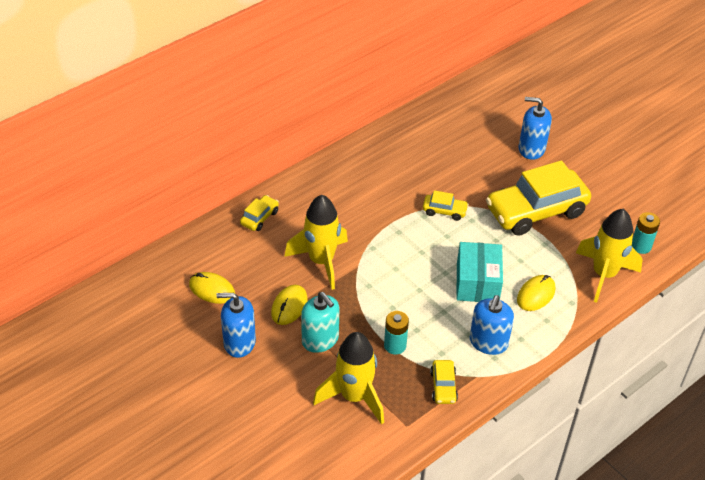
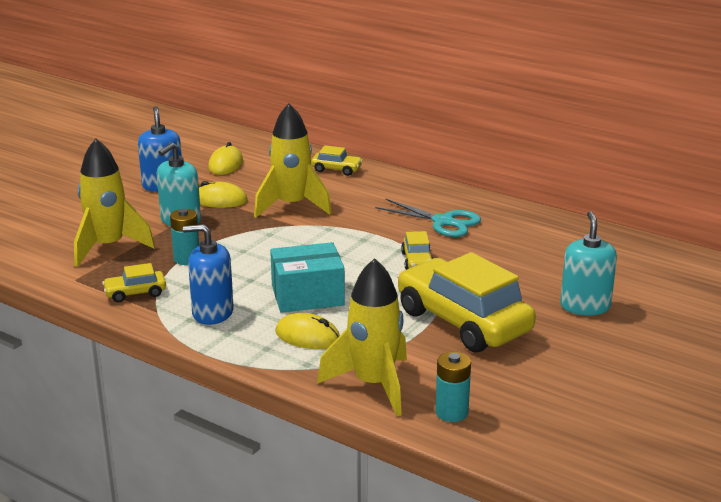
camera: 75 degrees right, 20 degrees down
blue soap dispenser [518,97,552,160] -> turquoise soap dispenser [560,211,617,316]
none -> turquoise scissors [375,198,481,237]

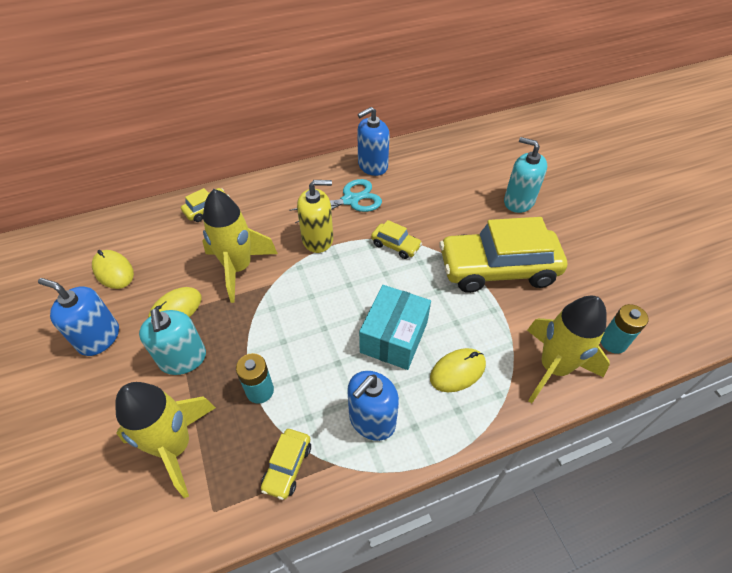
camera: 55 degrees left, 25 degrees up
none -> yellow soap dispenser [297,180,333,253]
none -> blue soap dispenser [357,107,390,176]

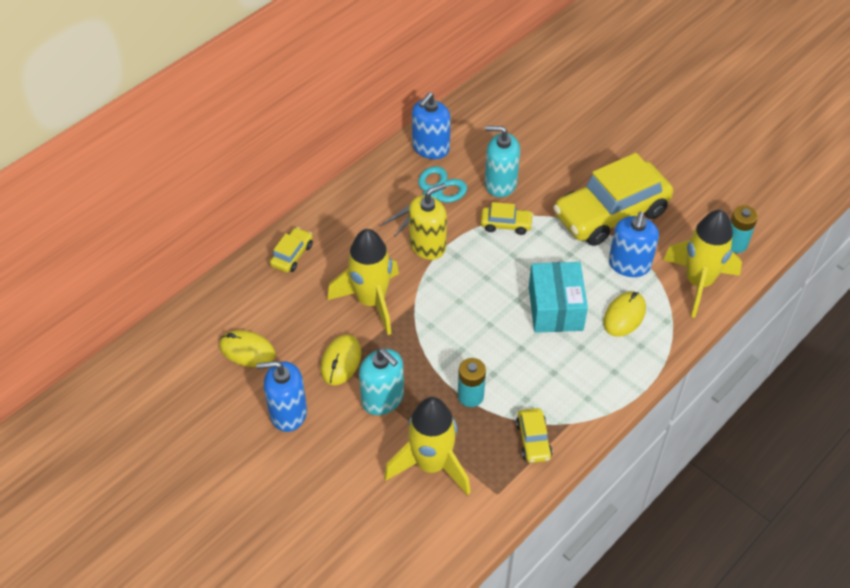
camera: 25 degrees left, 0 degrees up
blue soap dispenser [347,371,399,441] -> blue soap dispenser moved to [609,211,659,277]
turquoise soap dispenser [504,137,547,213] -> turquoise soap dispenser moved to [485,126,520,197]

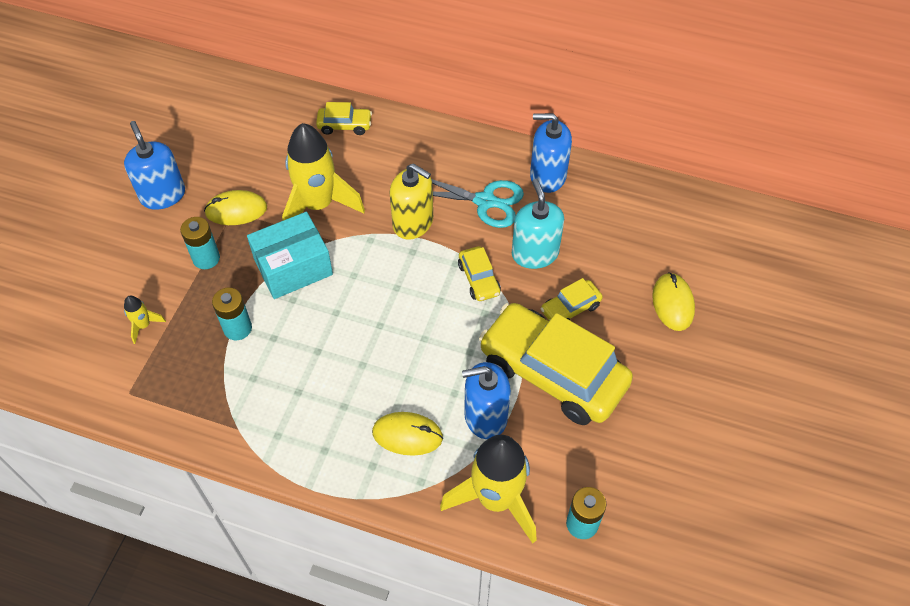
camera: 65 degrees right, 5 degrees up
yellow mouse [219,330,276,367] -> yellow mouse moved to [652,272,695,331]
turquoise soap dispenser [359,348,404,415] -> turquoise battery [180,217,220,269]
yellow rocket [384,397,471,495] -> yellow rocket [124,296,166,344], size x0.42
yellow car [516,408,553,463] -> yellow car moved to [541,278,603,321]
turquoise box [529,262,588,333] -> turquoise box moved to [247,212,333,299]

